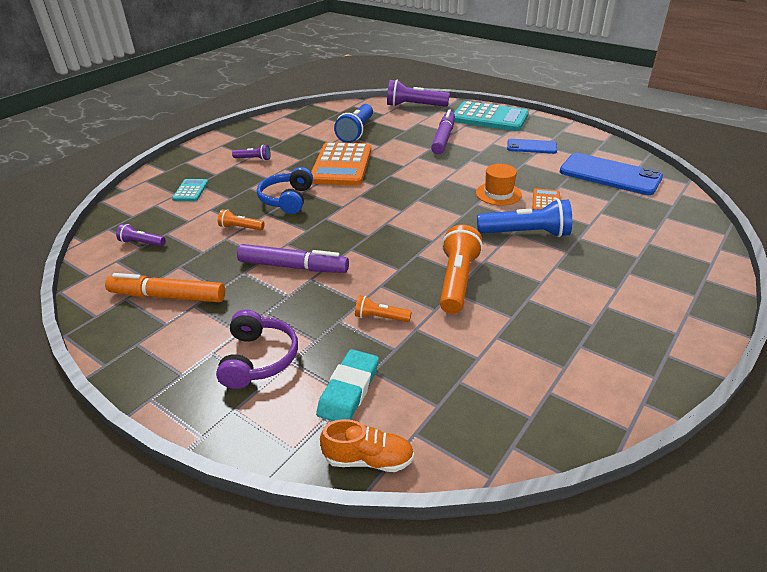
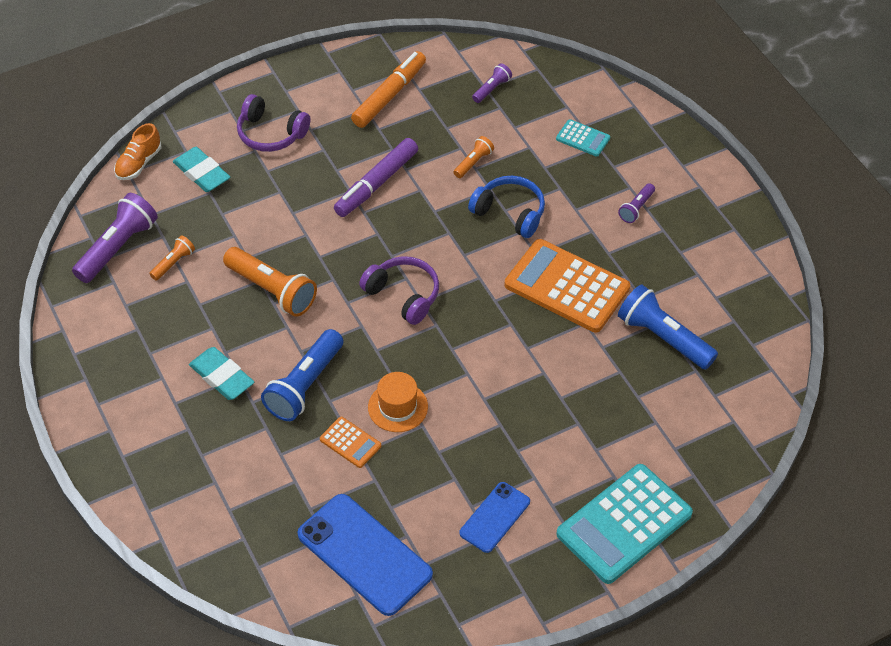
camera: 115 degrees right, 15 degrees up
orange flashlight [355,295,412,322] -> orange flashlight moved to [149,235,195,281]
purple flashlight [387,80,450,107] -> purple flashlight moved to [72,193,158,283]
purple marker [431,109,455,154] -> none
blue phone [560,153,663,195] -> blue phone turned 75 degrees clockwise [297,494,433,616]
none -> turquoise eraser [189,347,254,400]
none -> purple headphones [359,256,439,325]

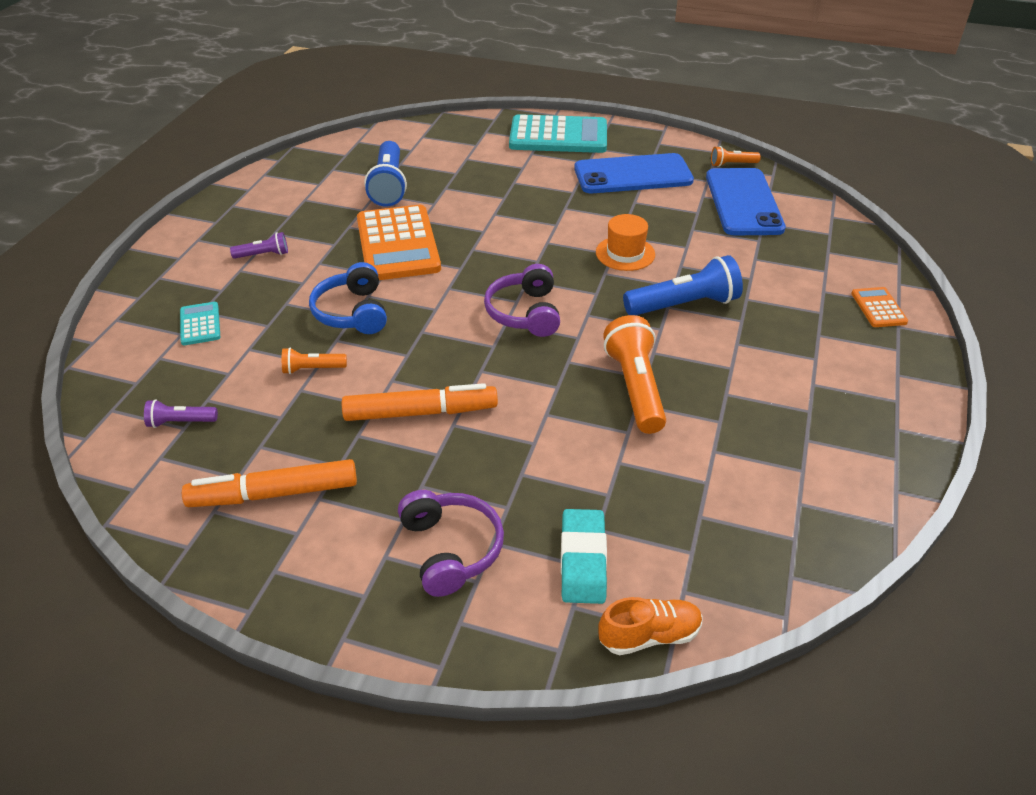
camera: 135 degrees left, 10 degrees down
purple flashlight [72,193,158,283] -> none
orange flashlight [149,235,195,281] -> orange flashlight moved to [711,146,761,167]
turquoise eraser [189,347,254,400] -> none
orange calculator [320,417,381,468] -> orange calculator moved to [851,287,908,327]
purple marker [334,138,418,217] -> orange marker [342,383,498,421]
blue phone [459,482,530,553] -> blue phone [574,153,694,193], size x1.75

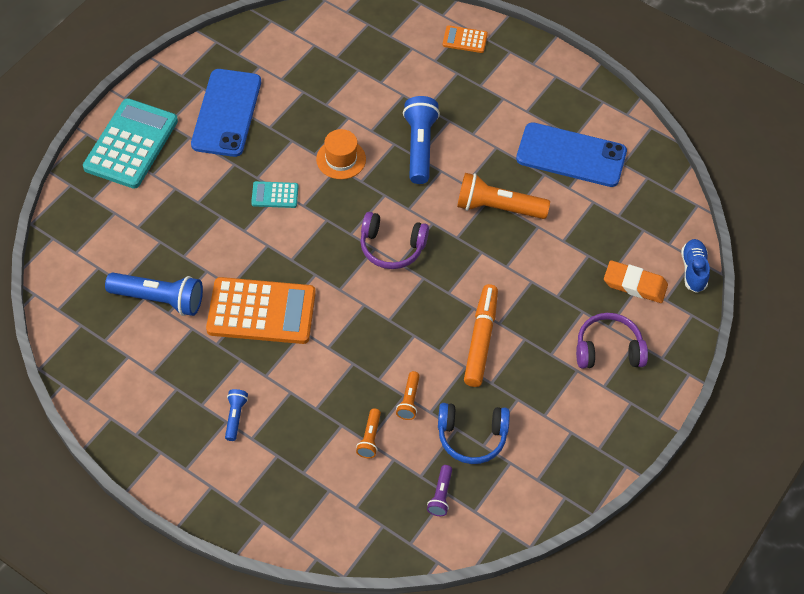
camera: 75 degrees left, 15 degrees up
turquoise calculator [180,302,220,345] -> turquoise calculator moved to [251,181,298,208]
orange marker [182,459,357,507] -> none
purple flashlight [230,232,288,259] -> blue flashlight [225,389,248,441]
blue headphones [309,262,387,334] -> blue headphones moved to [438,403,510,464]
turquoise eraser [561,509,607,604] -> orange eraser [604,260,668,303]
orange shoe [598,597,702,655] -> blue shoe [681,239,710,293]
blue phone [706,168,786,235] -> blue phone moved to [516,122,627,187]
orange flashlight [711,146,761,167] -> orange flashlight moved to [356,408,381,458]

